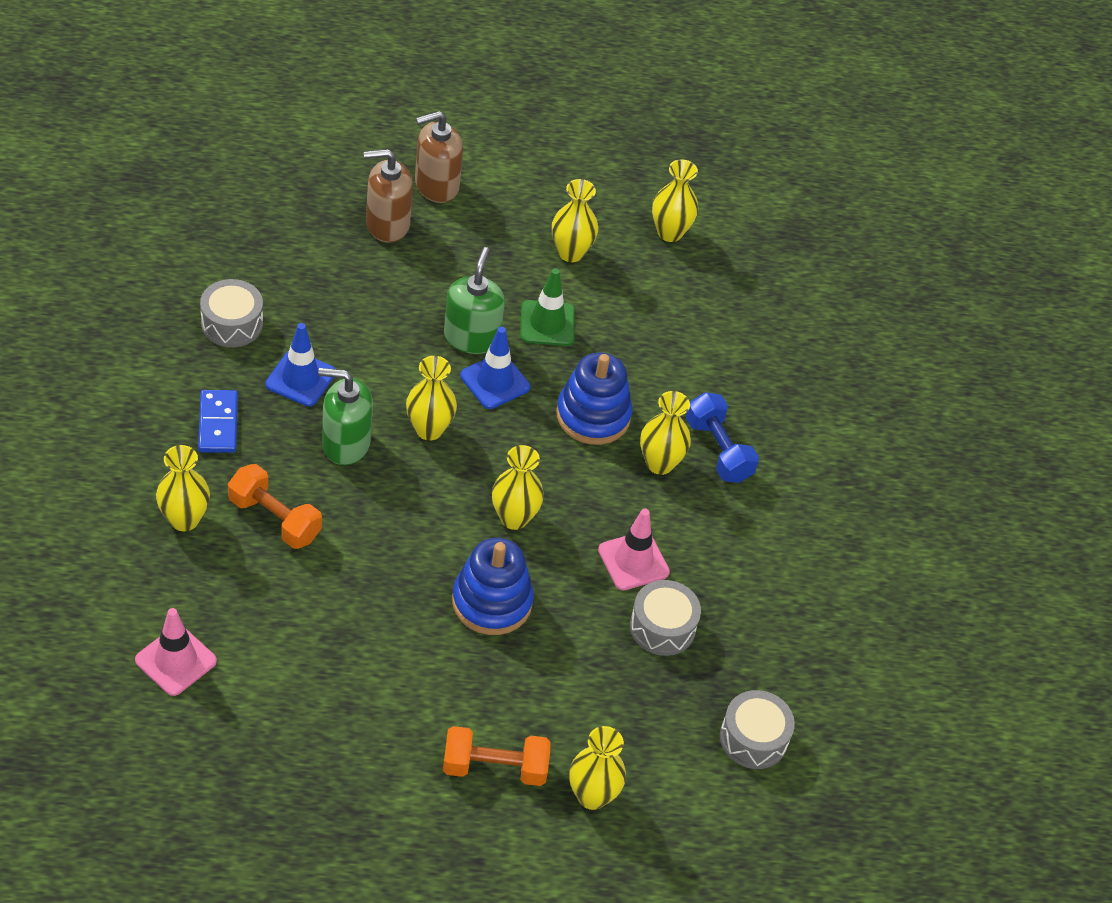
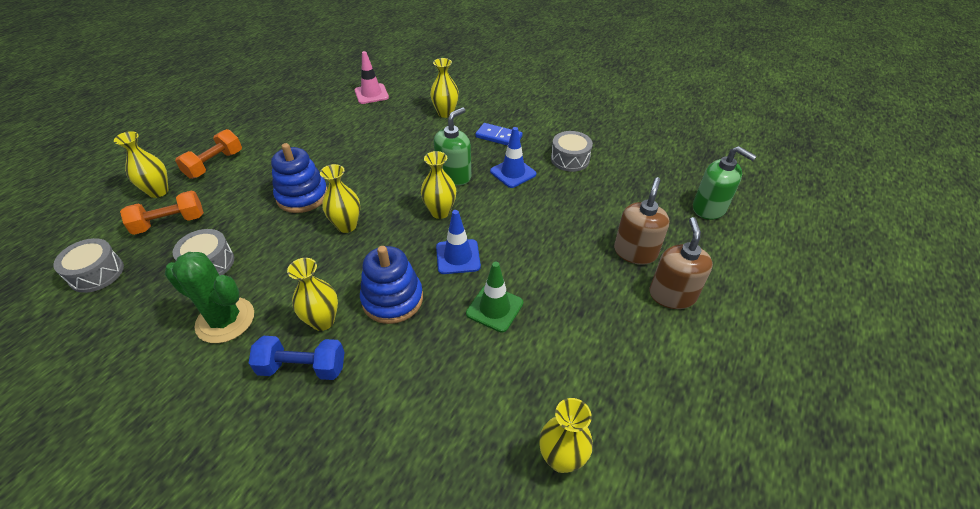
camera: 125 degrees right, 5 degrees down
orange dumbbell [228,464,322,549] -> orange dumbbell moved to [120,190,204,235]
green soap dispenser [444,247,505,354] -> green soap dispenser moved to [693,146,757,220]
yellow vase [552,179,598,262] -> none
pink traffic cone [598,509,670,591] -> none
none -> green cactus [165,252,254,343]

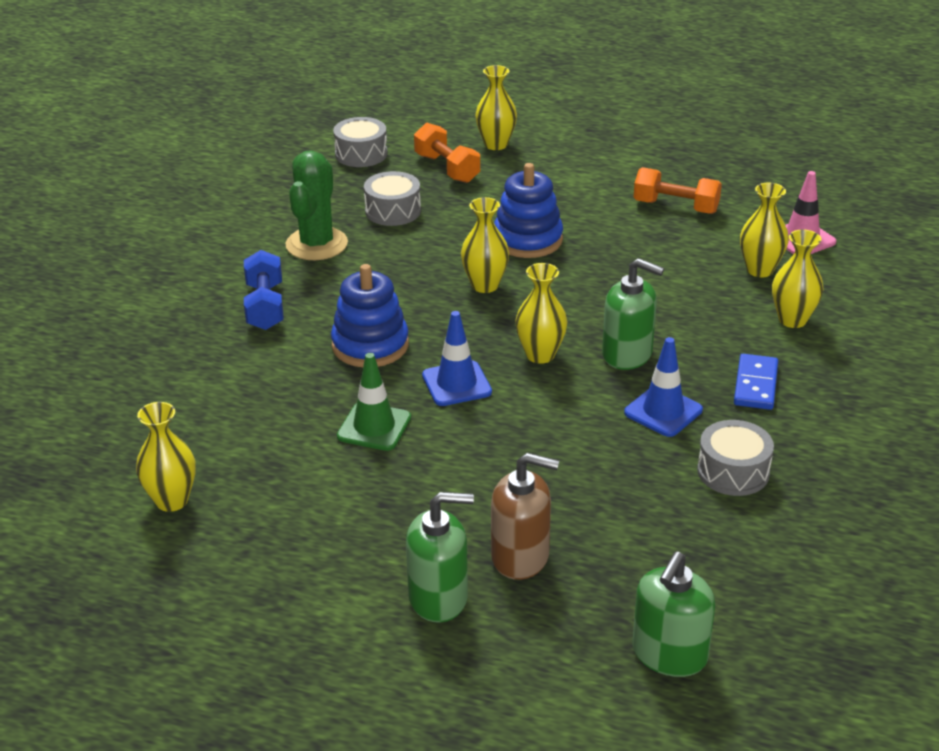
camera: 80 degrees right, 10 degrees down
orange dumbbell [175,129,242,179] -> orange dumbbell moved to [634,167,722,214]
yellow vase [287,258,338,331] -> yellow vase moved to [740,183,789,277]
brown soap dispenser [649,217,713,309] -> green soap dispenser [406,492,474,623]

